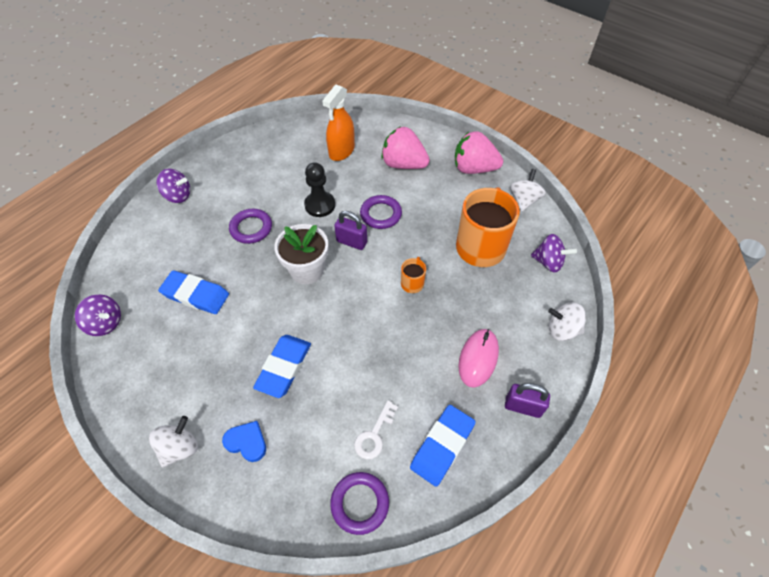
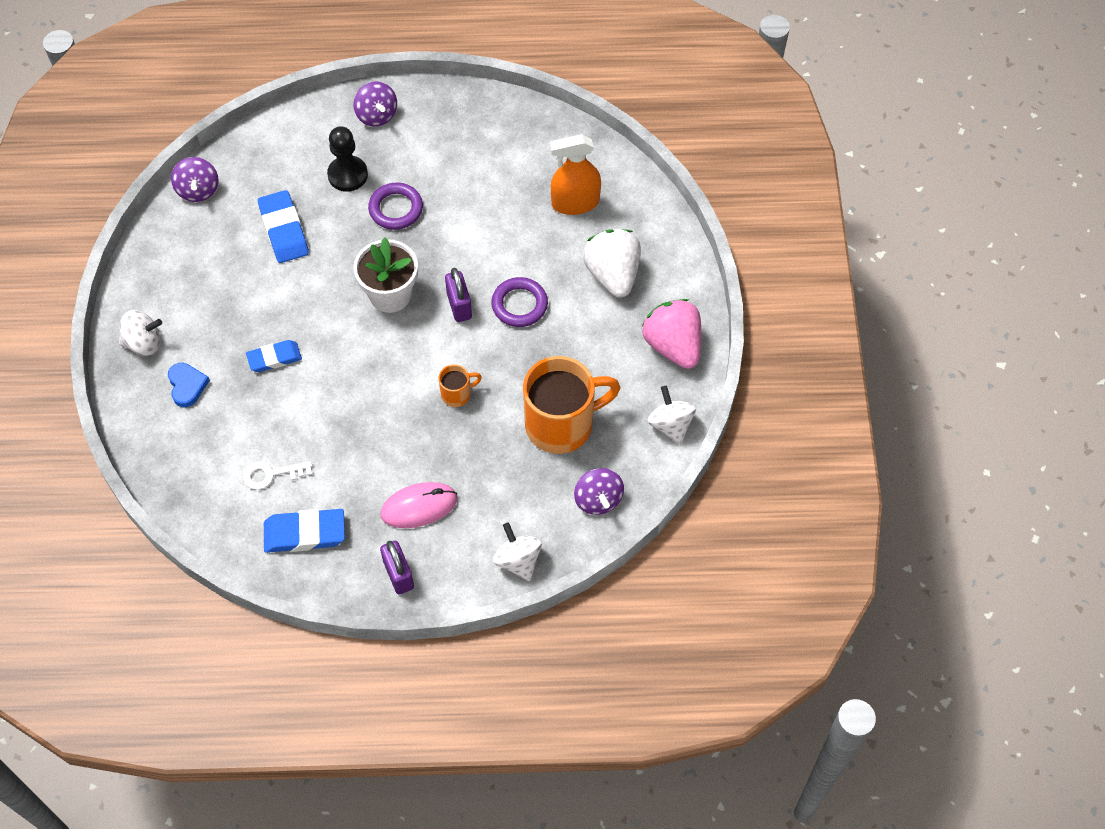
camera: 50 degrees right, 5 degrees up
blue eraser [253,335,311,398] -> blue eraser [246,340,302,372], size x0.67
black pawn [304,162,335,217] -> black pawn moved to [327,126,368,192]
purple ring [330,472,389,535] -> none
pink strawberry [381,126,430,169] -> white strawberry [582,229,641,298]
white spinning top [510,169,546,212] -> white spinning top turned 90 degrees counterclockwise [648,386,696,445]

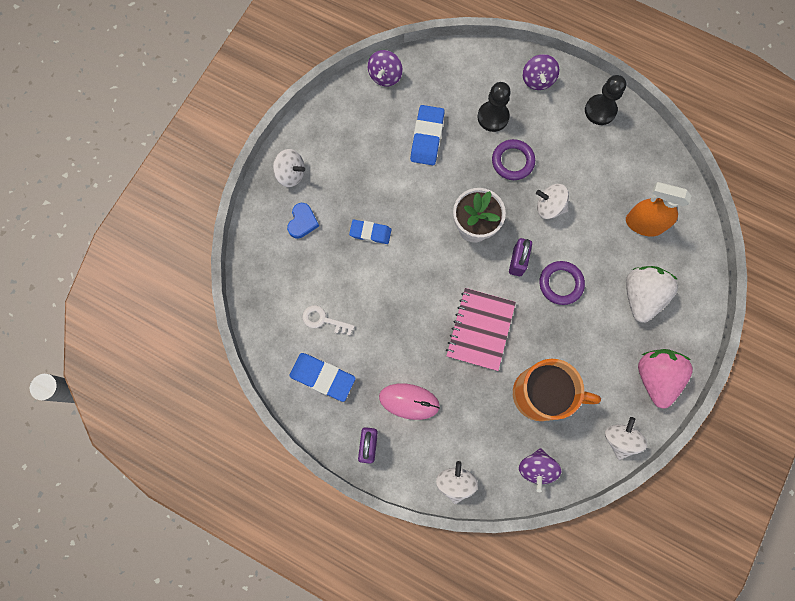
camera: 30 degrees right, 15 degrees up
orange mug [439,364,482,407] -> pink notebook [446,288,516,371]
none -> white spinning top [536,184,569,219]
none -> black pawn [585,75,626,125]

